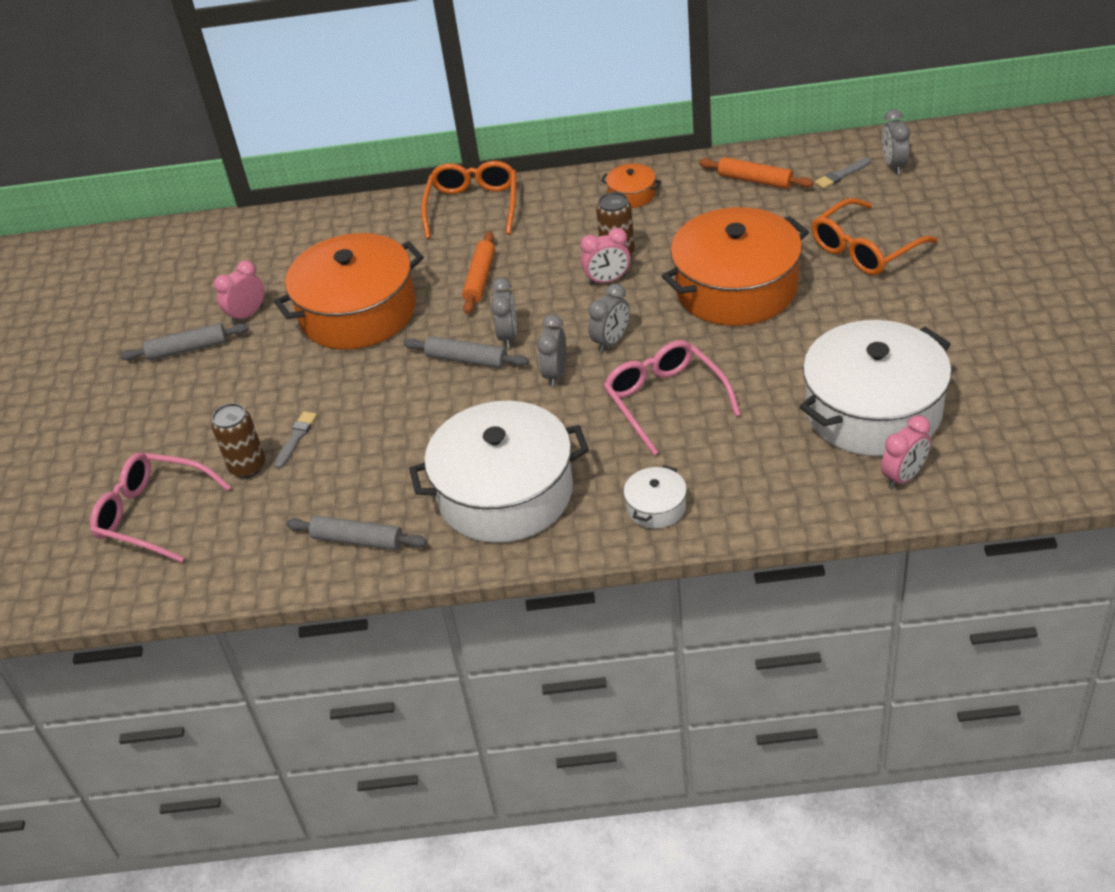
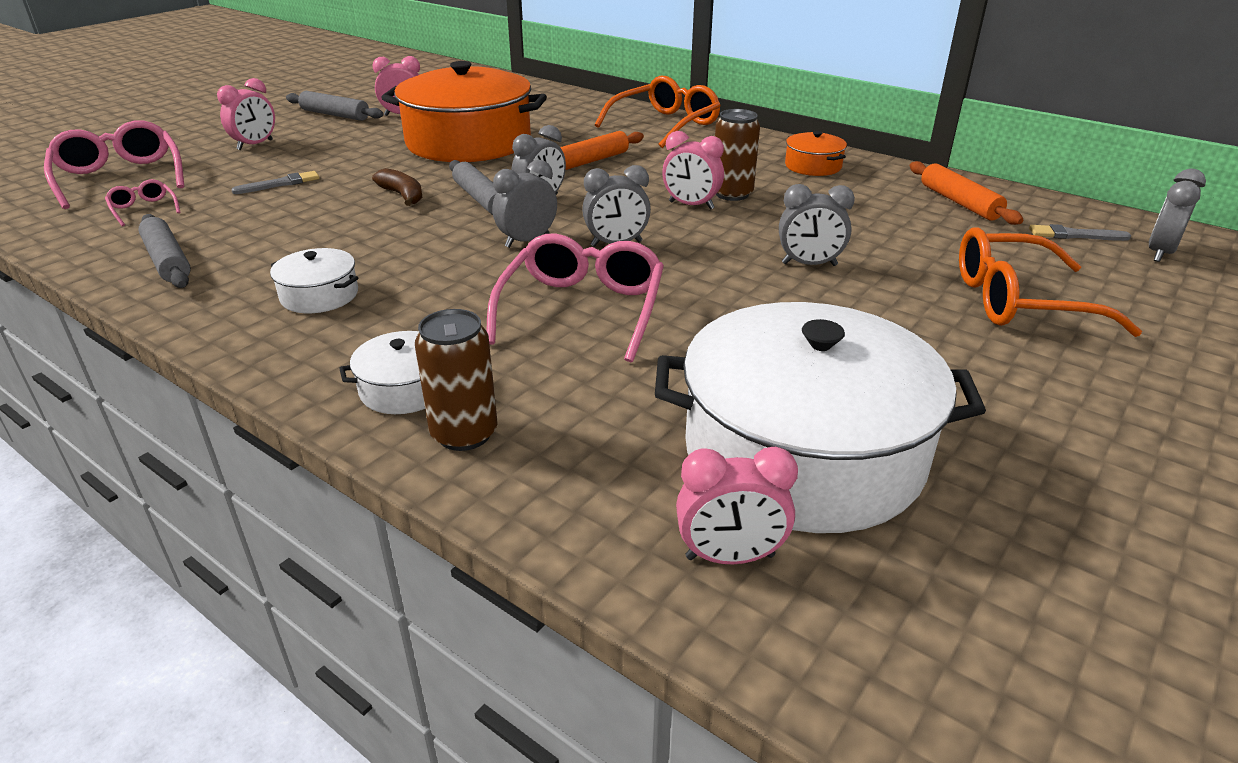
camera: 35 degrees right, 10 degrees down
brown can [211,403,265,478] -> brown can moved to [415,309,497,451]
white pot [409,401,589,543] -> white pot [270,248,358,313], size x0.42
orange pot [662,207,809,326] -> grey clock [779,184,855,266]
none -> pink glasses [105,179,180,226]
none -> pink clock [217,78,275,150]
none -> brown banana [372,168,423,206]

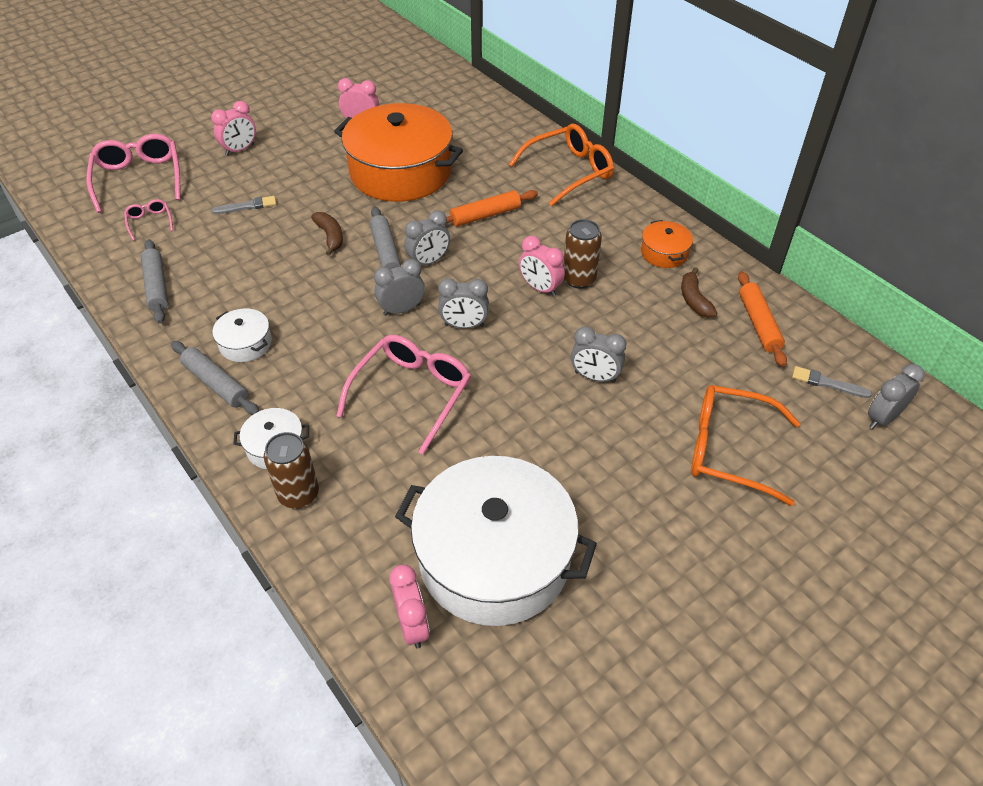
camera: 15 degrees right, 15 degrees up
grey rolling pin [286,91,383,121] -> grey rolling pin moved to [171,341,259,415]
pink clock [676,447,798,564] -> pink clock turned 120 degrees counterclockwise [390,565,430,649]
none -> brown banana [681,267,717,318]

